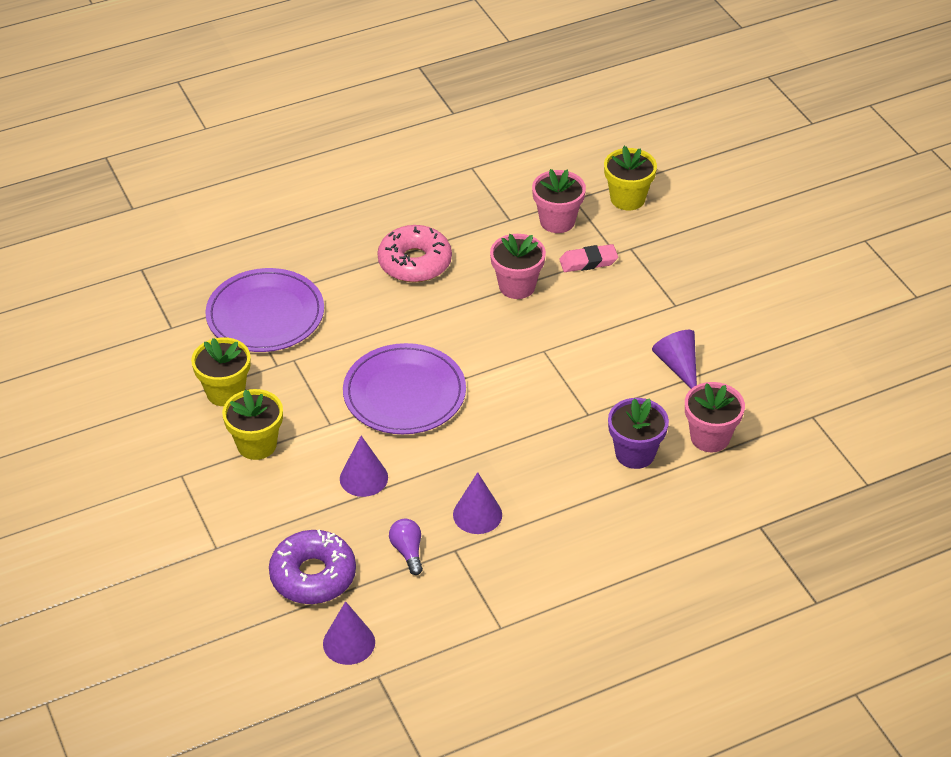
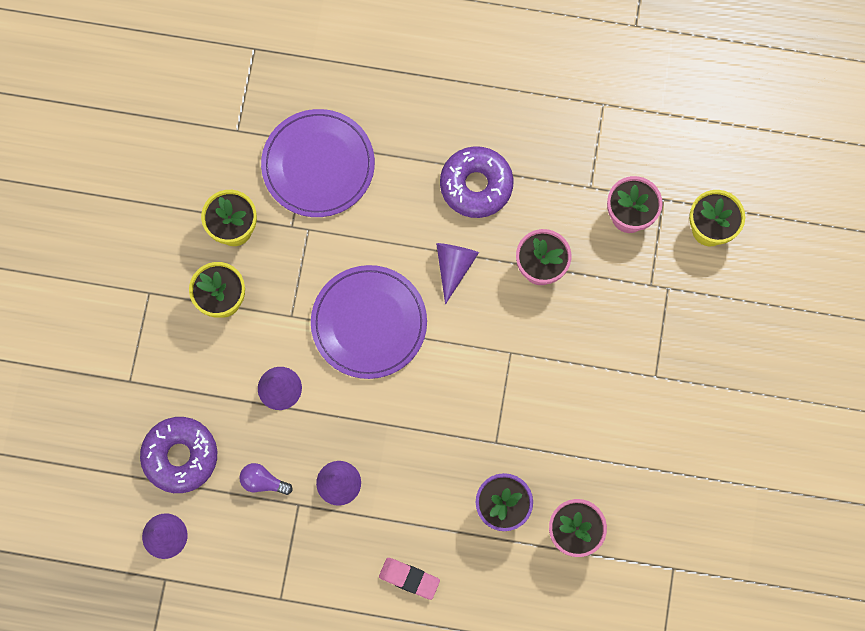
camera: 35 degrees right, 30 degrees up
pink donut [377,225,452,283] -> purple donut [440,146,513,218]
purple light bulb [389,519,423,575] -> purple light bulb turned 90 degrees counterclockwise [239,463,293,495]
pink eraser [559,244,618,272] -> pink eraser moved to [379,558,440,600]
purple cone [652,330,697,389] -> purple cone moved to [436,243,479,304]

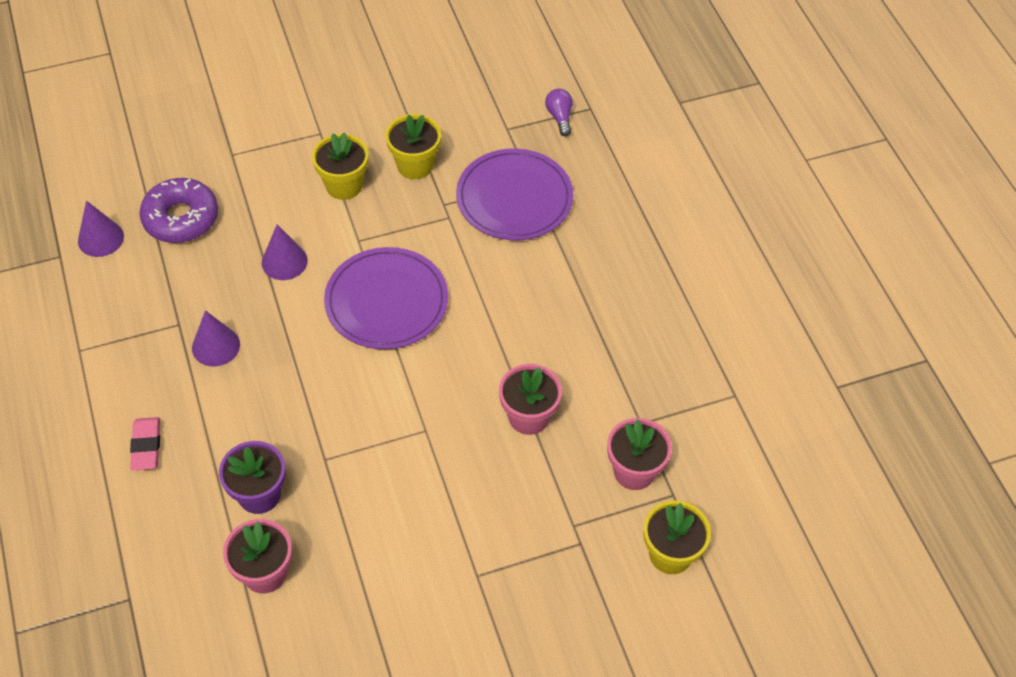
camera: 60 degrees right, 20 degrees down
purple light bulb [239,463,293,495] -> purple light bulb moved to [545,89,572,136]
purple cone [436,243,479,304] -> none
purple donut [440,146,513,218] -> none

